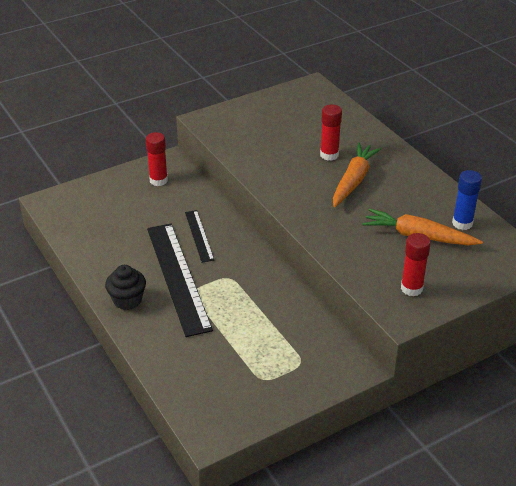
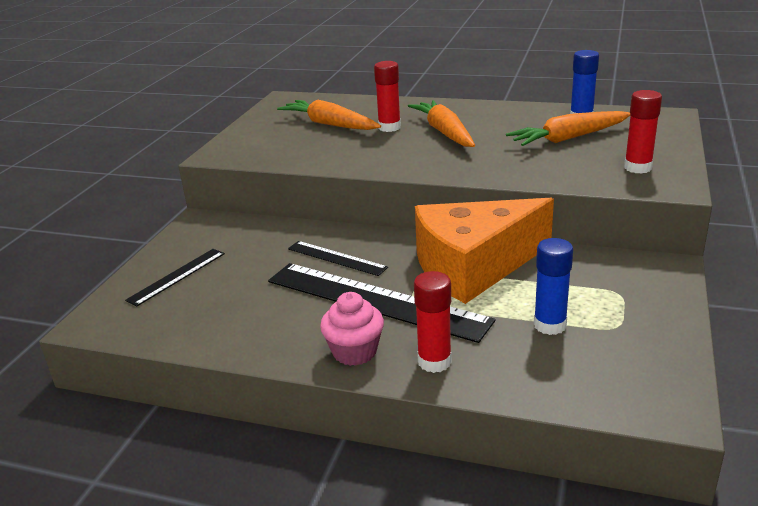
camera: 40 degrees left, 10 degrees down
black cupcake [105,265,146,310] -> pink cupcake [320,292,384,366]
red glue stick [146,132,168,186] -> red glue stick moved to [414,271,452,373]
none -> black ruler [125,249,225,306]
none -> orange carrot [277,100,381,130]
none -> orange cheese [415,198,554,304]
none -> blue glue stick [534,238,573,335]

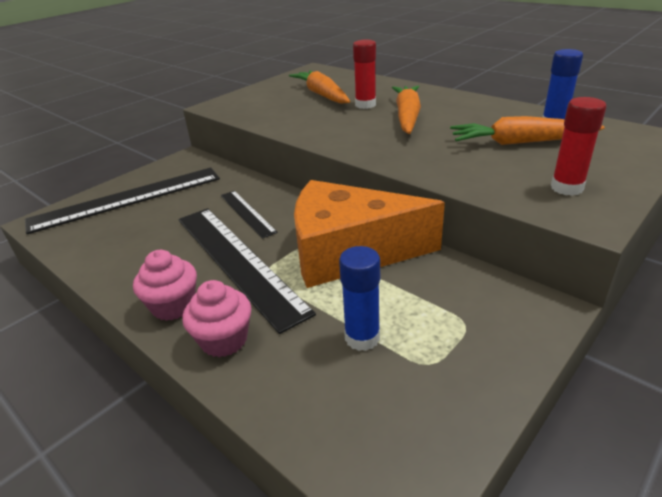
camera: 25 degrees right, 5 degrees up
black ruler [125,249,225,306] -> black ruler [25,168,220,234], size x1.97
red glue stick [414,271,452,373] -> pink cupcake [182,280,251,357]

